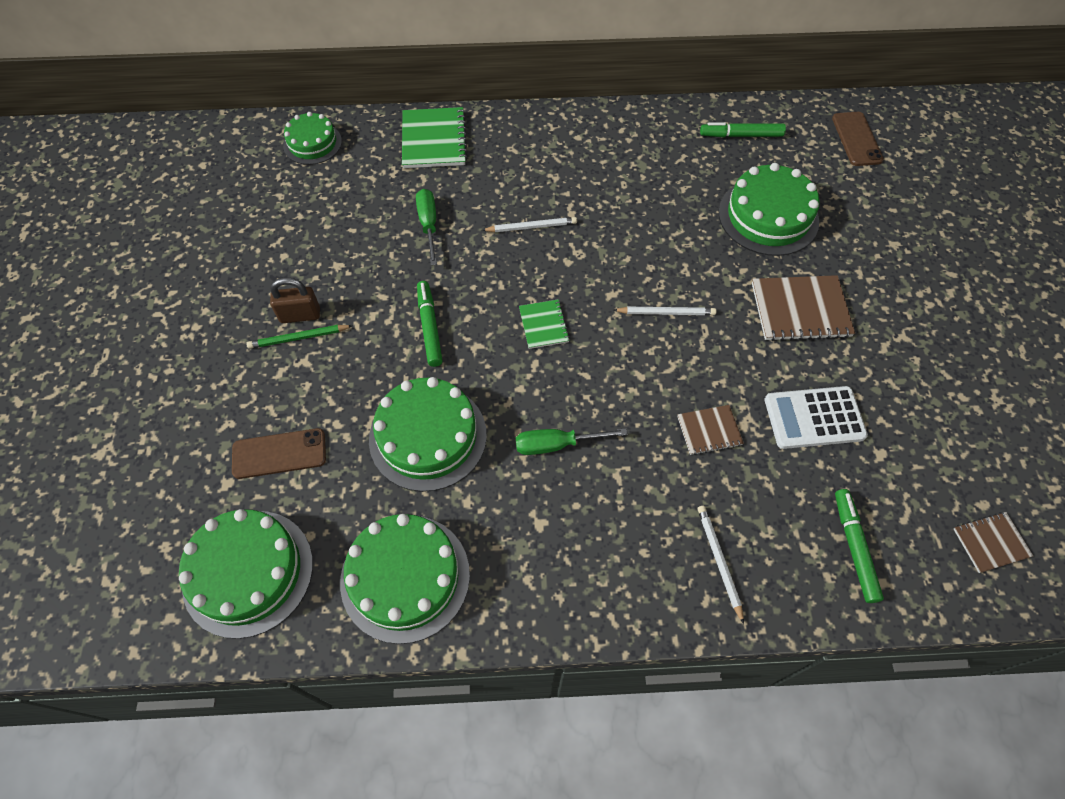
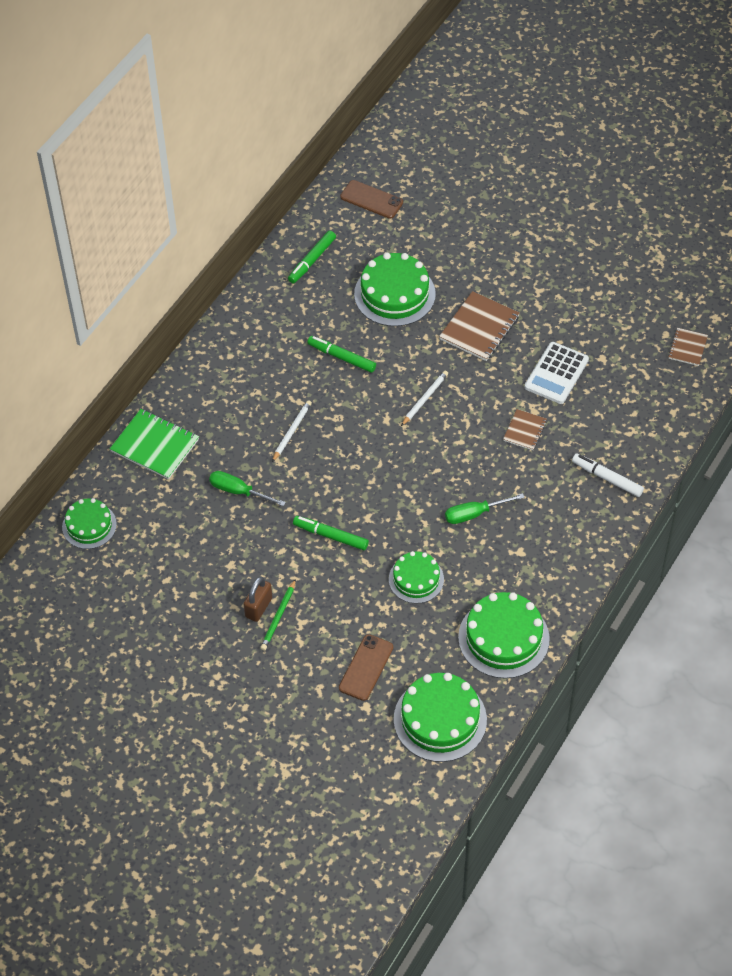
camera: 55 degrees left, 5 degrees down
green cake [369,377,487,492] -> green cake [389,551,444,604], size x0.62
green screwdriver [516,428,627,455] -> green screwdriver turned 45 degrees clockwise [445,493,525,524]
green notebook [519,299,570,349] -> none
white pencil [697,506,744,624] -> white marker [572,454,644,497]
green marker [835,489,884,603] -> green marker moved to [307,336,376,373]

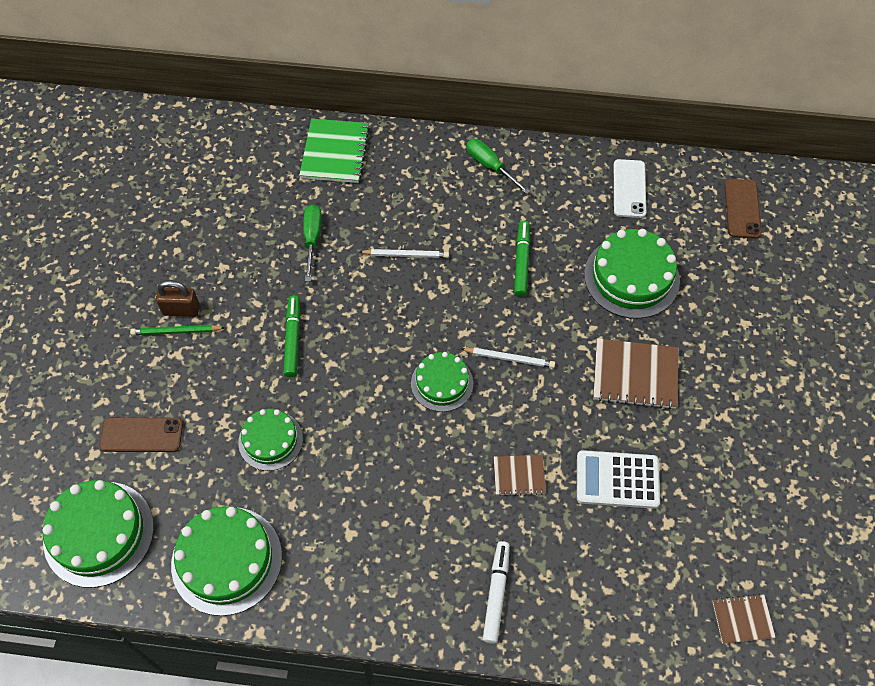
camera: 65 degrees right, 5 degrees up
green cake [62,498,117,549] -> green cake moved to [411,352,473,412]
green marker [288,230,336,283] -> white phone [614,159,646,218]
green screwdriver [445,493,525,524] -> green screwdriver moved to [467,139,531,194]

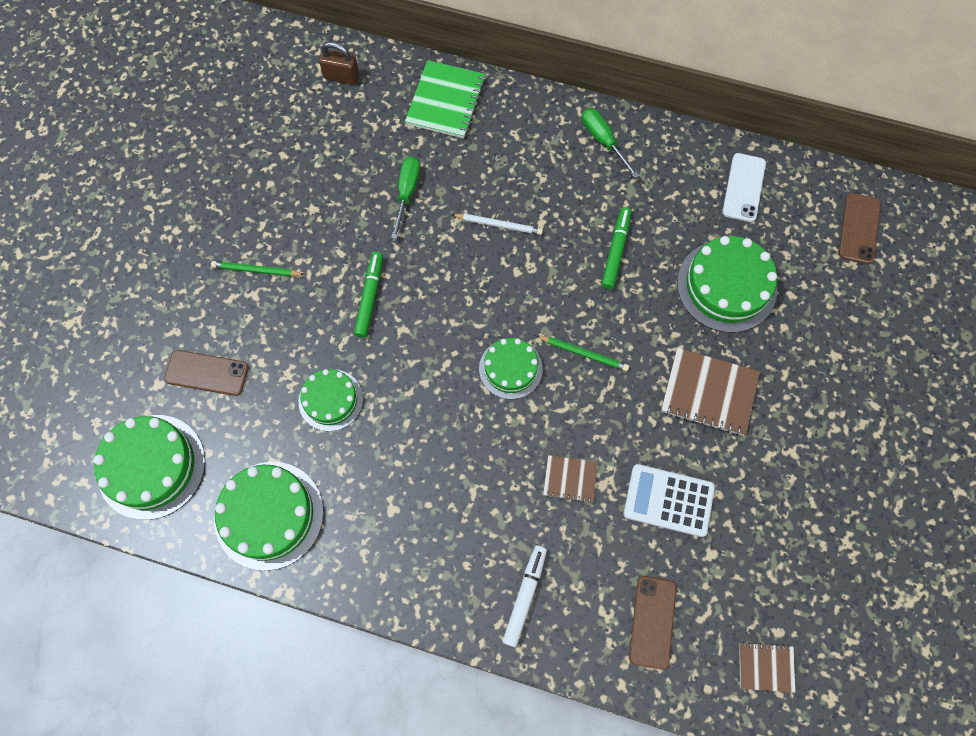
camera: 10 degrees right, 10 degrees up
brown padlock [156,280,200,317] -> brown padlock moved to [319,42,359,84]
white pencil [461,348,555,368] -> green pencil [536,335,629,371]
none -> brown phone [629,576,677,670]

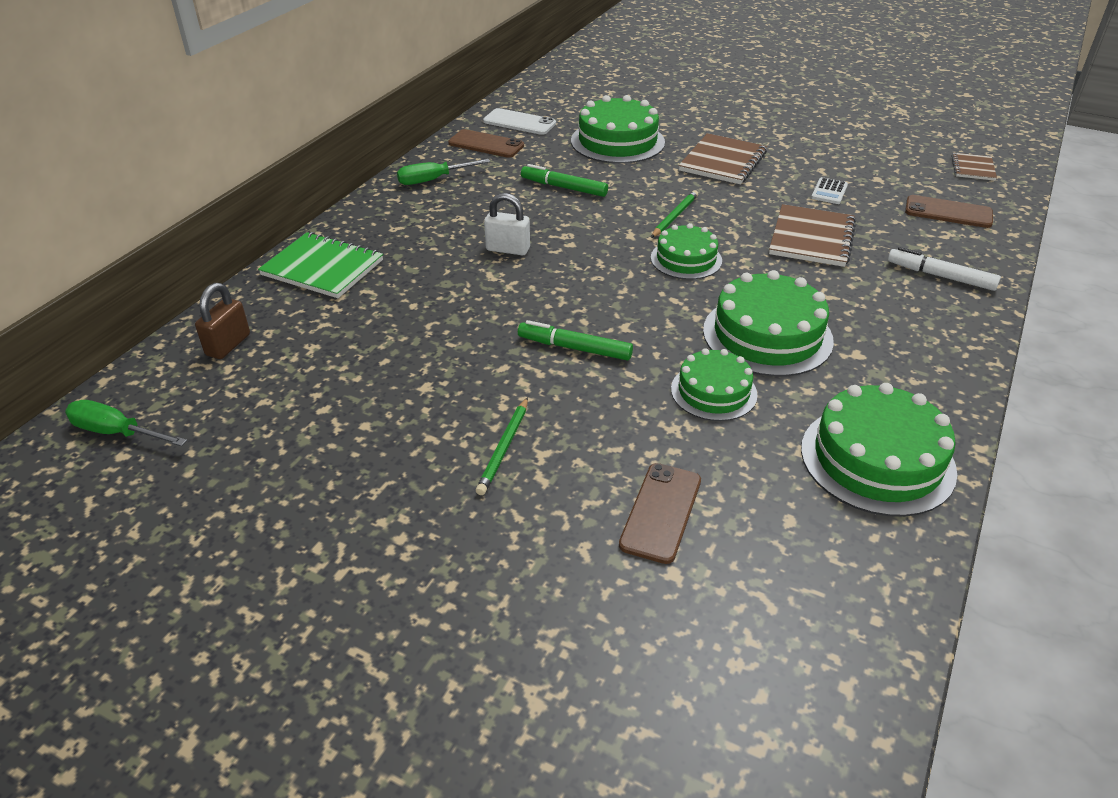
camera: 80 degrees left, 30 degrees down
green cake [94,415,205,520] -> green cake moved to [703,270,834,377]
green screwdriver [391,156,420,239] -> green screwdriver moved to [65,400,187,446]
white pencil [451,213,543,235] -> white padlock [484,193,530,255]
brown notebook [543,455,598,503] -> brown notebook [769,204,856,267], size x1.75
white calculator [624,464,715,537] -> white calculator [811,177,848,204], size x0.54
brown phone [839,193,881,264] -> brown phone moved to [448,129,524,158]

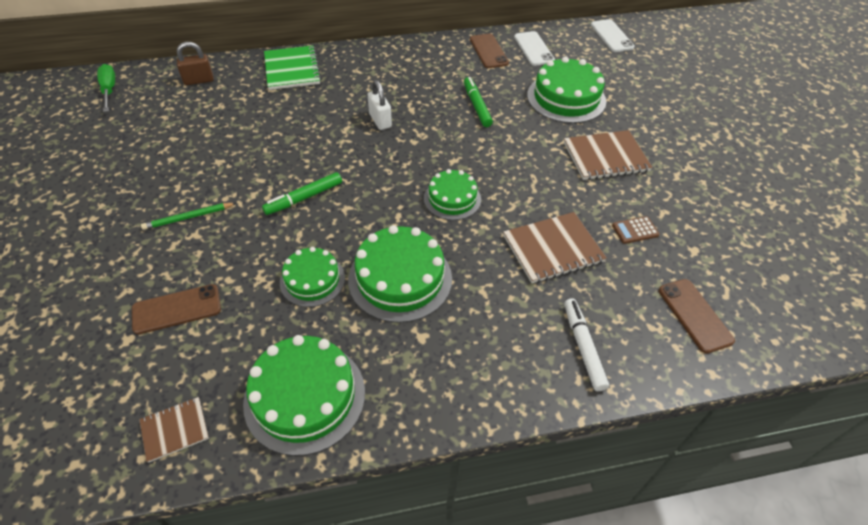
camera: 50 degrees right, 10 degrees up
green screwdriver [397,159,490,185] -> none
green marker [518,320,633,360] -> green marker turned 105 degrees counterclockwise [262,172,342,215]
green pencil [651,190,698,238] -> none
white calculator [811,177,848,204] -> brown calculator [612,216,660,244]
brown notebook [952,153,997,181] -> brown notebook moved to [139,397,209,463]
none -> white phone [591,19,635,52]

